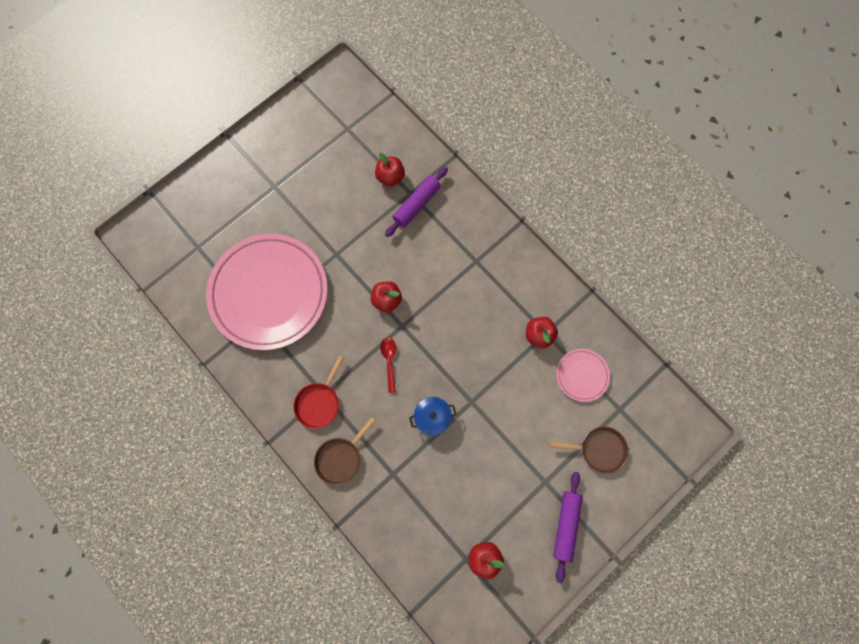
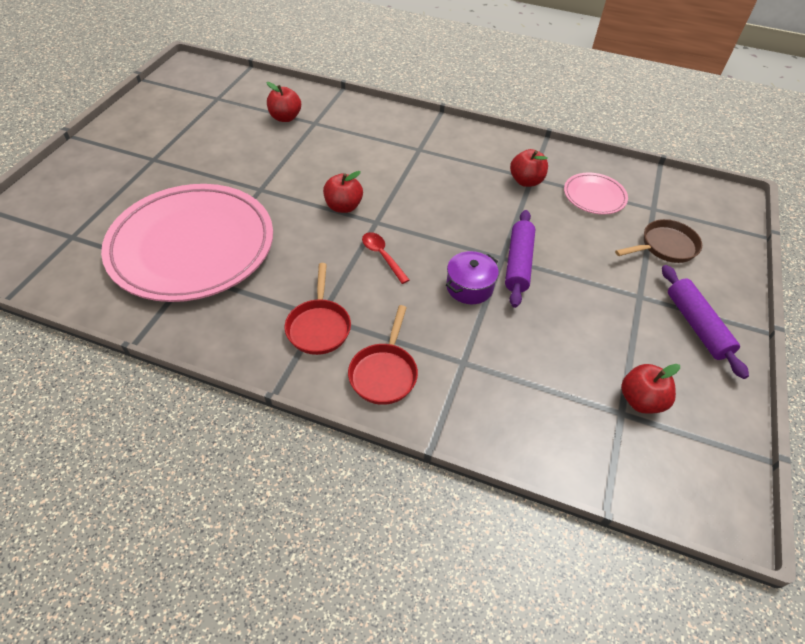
camera: 30 degrees left, 25 degrees down
brown pan [314,417,376,485] -> red pan [348,305,418,405]
purple rolling pin [385,167,448,237] -> purple rolling pin moved to [505,210,535,308]
blue pot [409,397,457,435] -> purple pot [446,251,499,304]

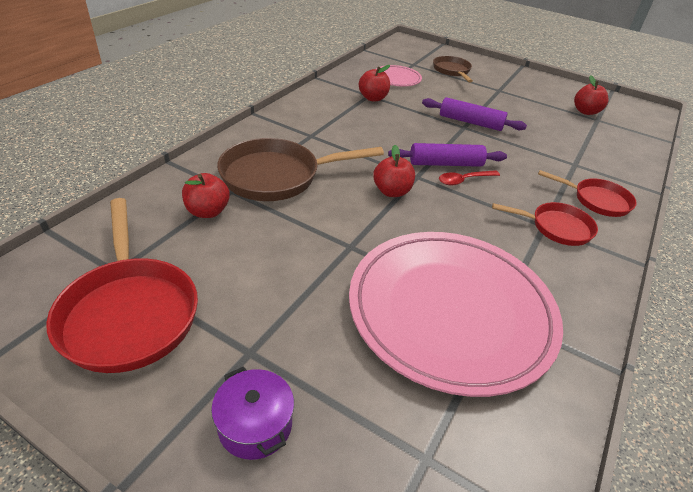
camera: 80 degrees left, 10 degrees down
purple pot [446,251,499,304] -> purple pot moved to [211,366,294,460]
purple rolling pin [662,265,749,379] -> purple rolling pin moved to [388,143,507,167]
none -> red pan [46,198,198,373]
none -> brown pan [217,138,384,201]

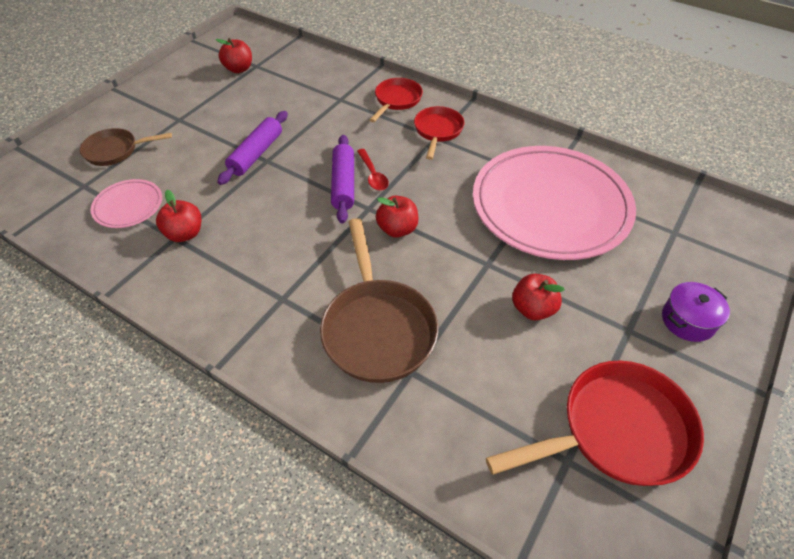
camera: 85 degrees left, 10 degrees up
red apple [182,173,230,218] -> red apple moved to [512,274,565,320]

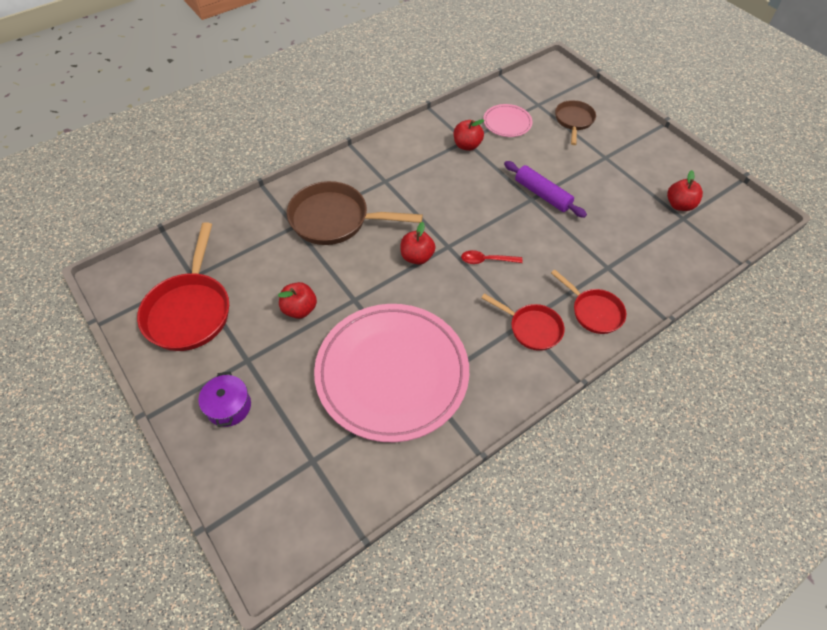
camera: 110 degrees right, 5 degrees up
purple rolling pin [331,135,354,223] -> none

